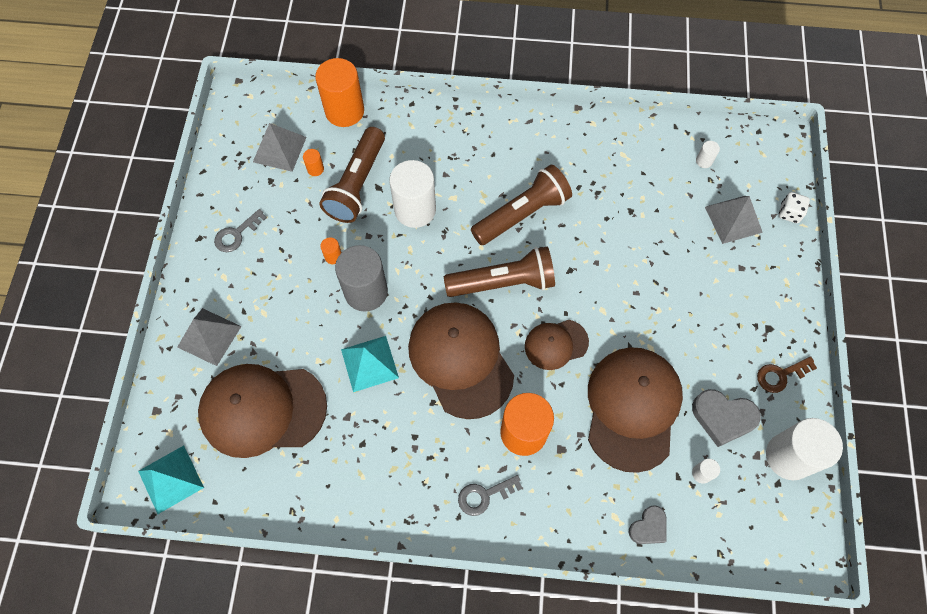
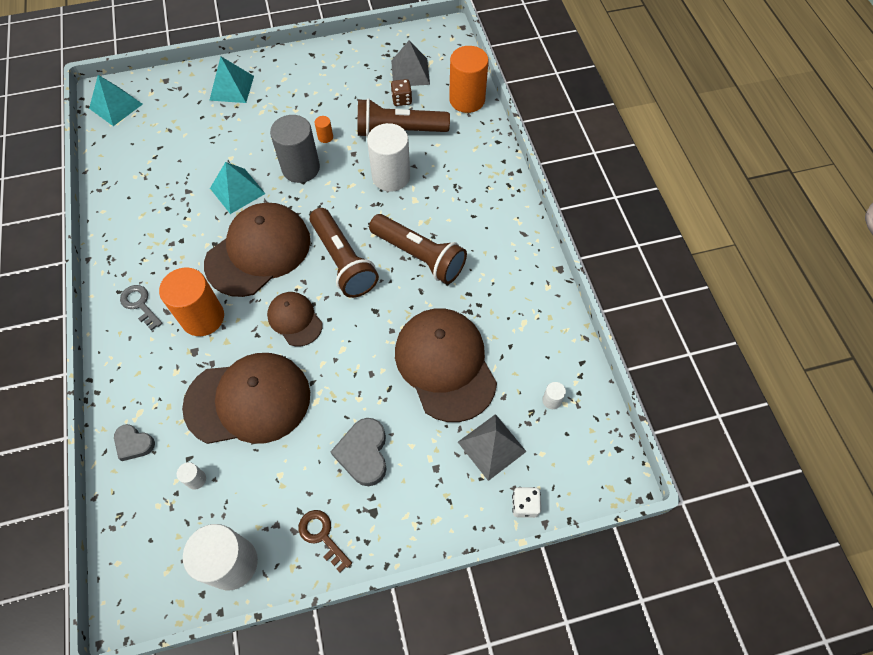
camera: 70 degrees right, 5 degrees down
grey pyramid [178,308,242,366] -> turquoise pyramid [209,56,254,103]
brown cap [198,364,327,458] -> brown cap moved to [395,308,497,422]
grey key [214,209,267,252] -> none
orange cylinder [303,149,324,176] -> brown dice [391,79,412,106]
grey heart [692,389,761,447] -> grey heart moved to [330,418,387,486]

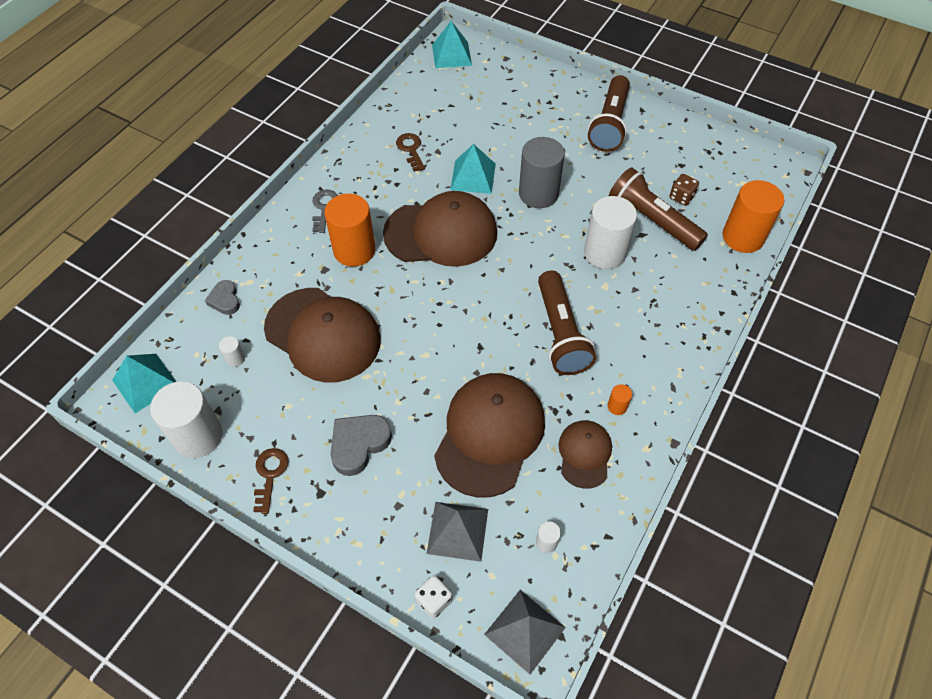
camera: 45 degrees right, 5 degrees down
turquoise pyramid [209,56,254,103] -> turquoise pyramid moved to [112,354,177,413]
brown cap [267,292,323,346] -> brown cap moved to [559,420,612,489]
brown flashlight [310,208,379,298] -> brown flashlight moved to [588,75,630,152]
orange cylinder [314,116,333,143] -> orange cylinder moved to [608,384,632,415]
grey pyramid [391,41,430,86] -> grey pyramid moved to [484,590,566,674]
none -> brown key [396,133,425,172]

